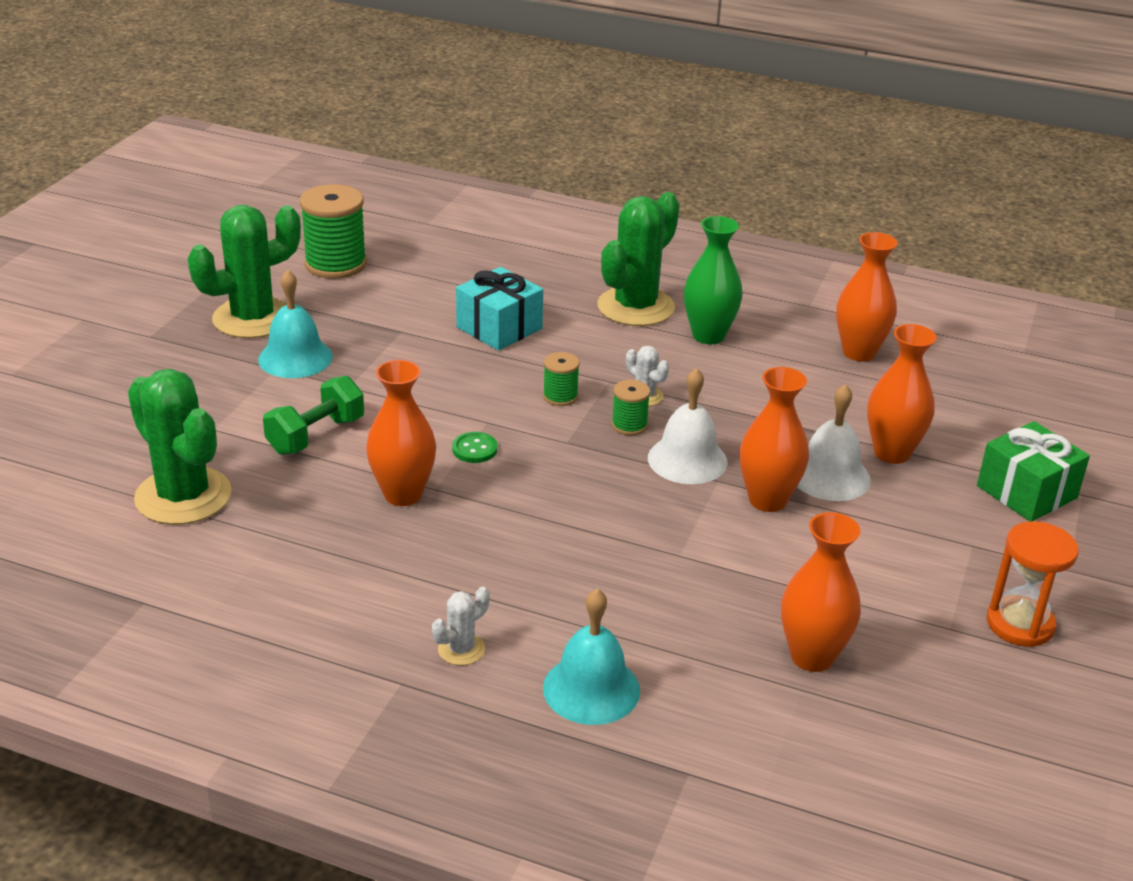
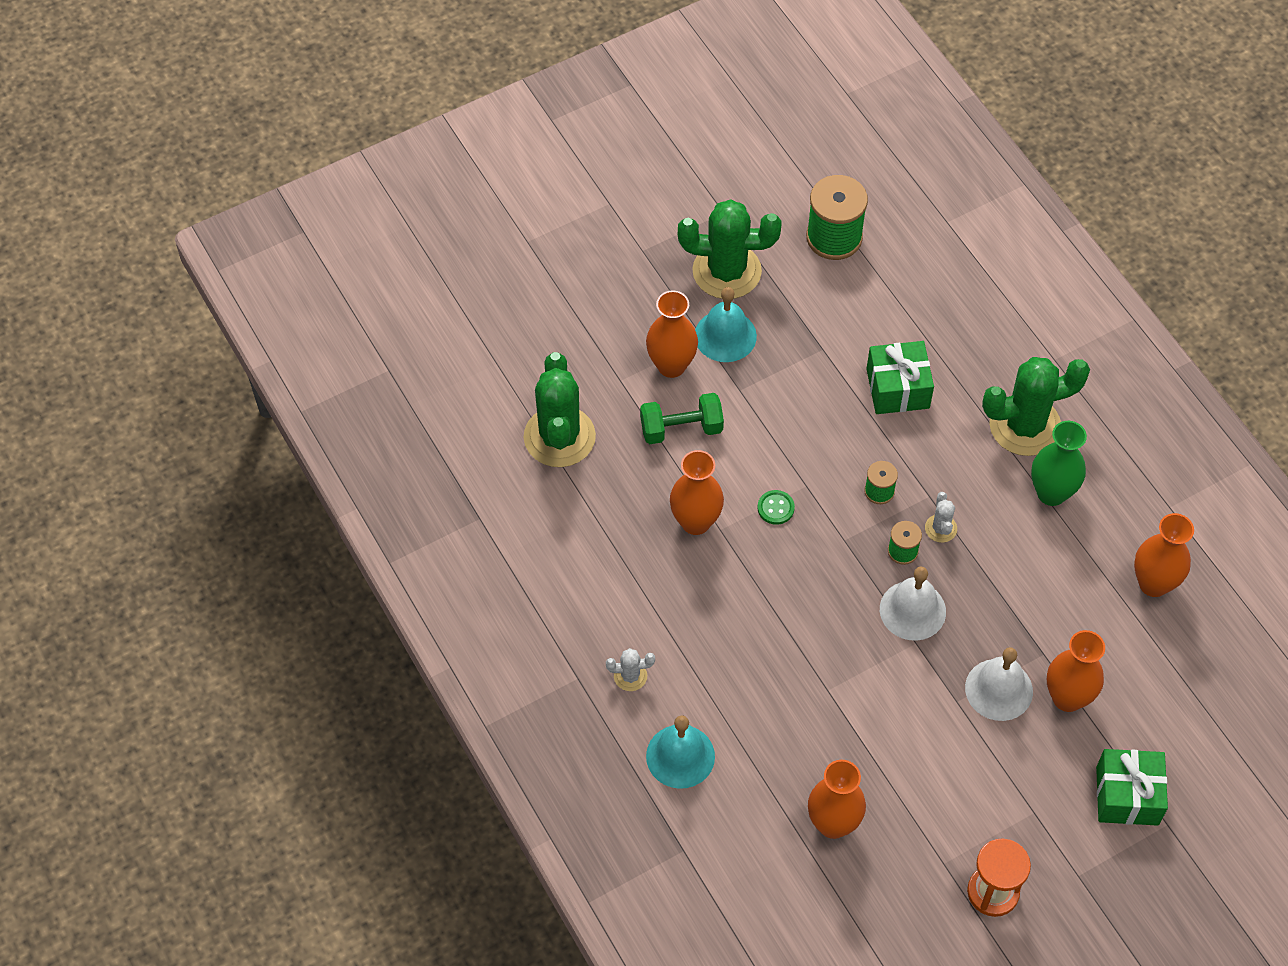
camera: 40 degrees right, 25 degrees up
turquoise gift [456,267,543,351] -> green gift [867,341,934,414]
orange vase [740,367,809,512] -> orange vase moved to [646,290,698,378]

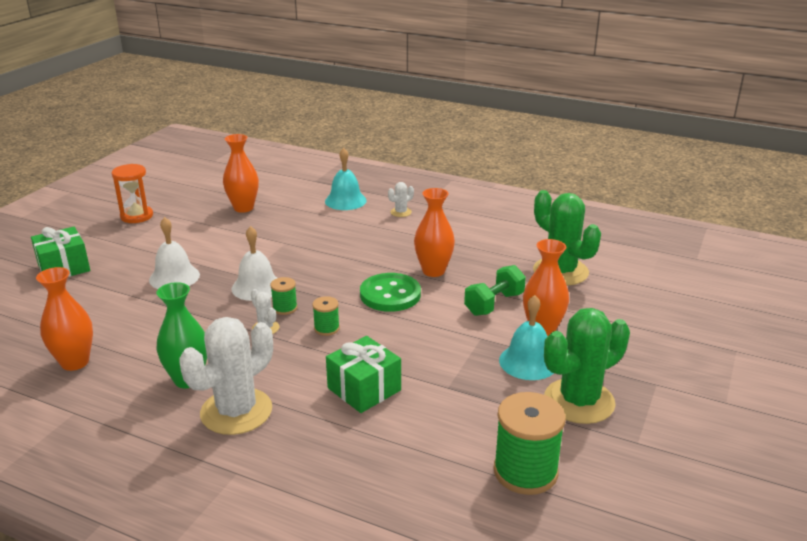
camera: 145 degrees right, 30 degrees down
green button [757,490,795,525] -> green button [360,273,421,312], size x2.09
green cactus [982,357,1090,456] -> white cactus [179,317,273,435]
orange vase [1047,630,1105,712] -> none

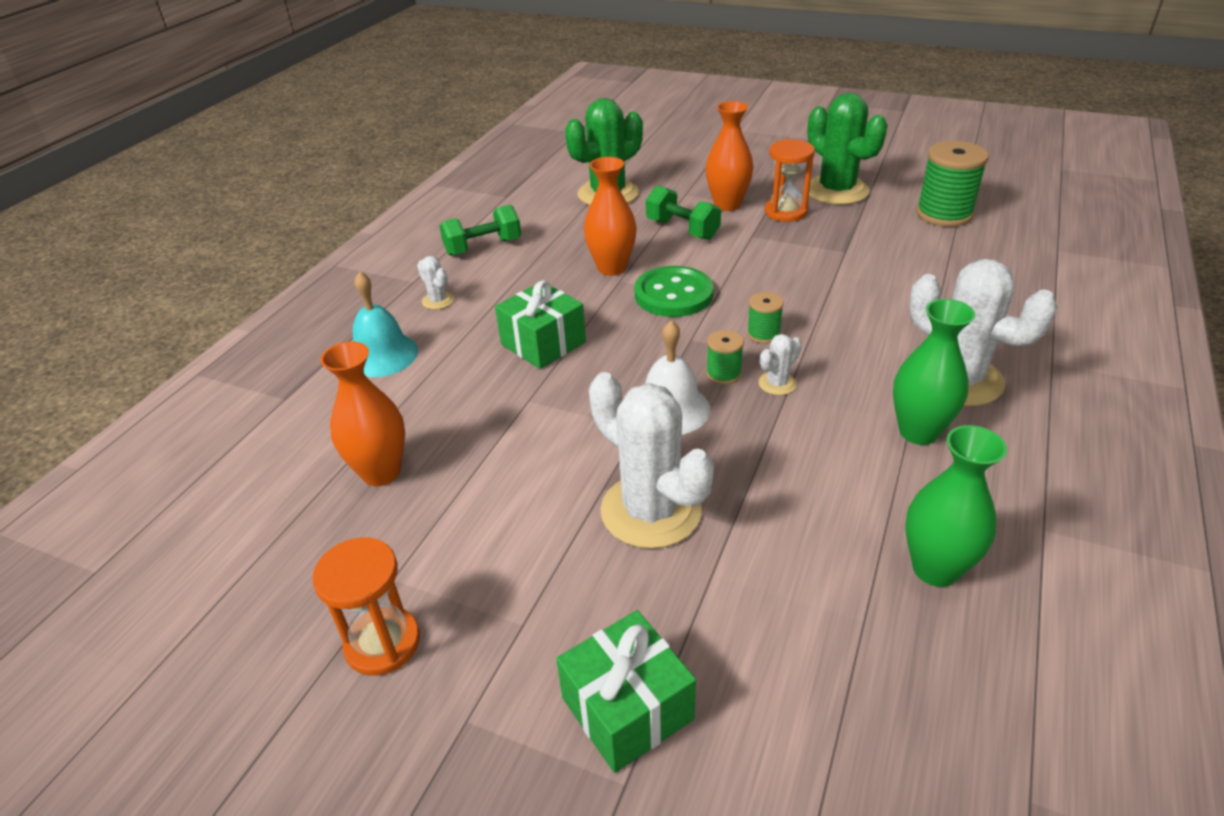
camera: 90 degrees left, 10 degrees up
orange vase [36,267,93,371] -> green vase [906,425,1007,587]
white bell [149,217,200,289] -> white cactus [589,372,714,549]
green gift [326,336,401,413] -> green gift moved to [495,280,586,369]
turquoise bell [499,295,554,380] -> orange hourglass [765,139,815,222]
none -> green dumbbell [440,205,521,256]

